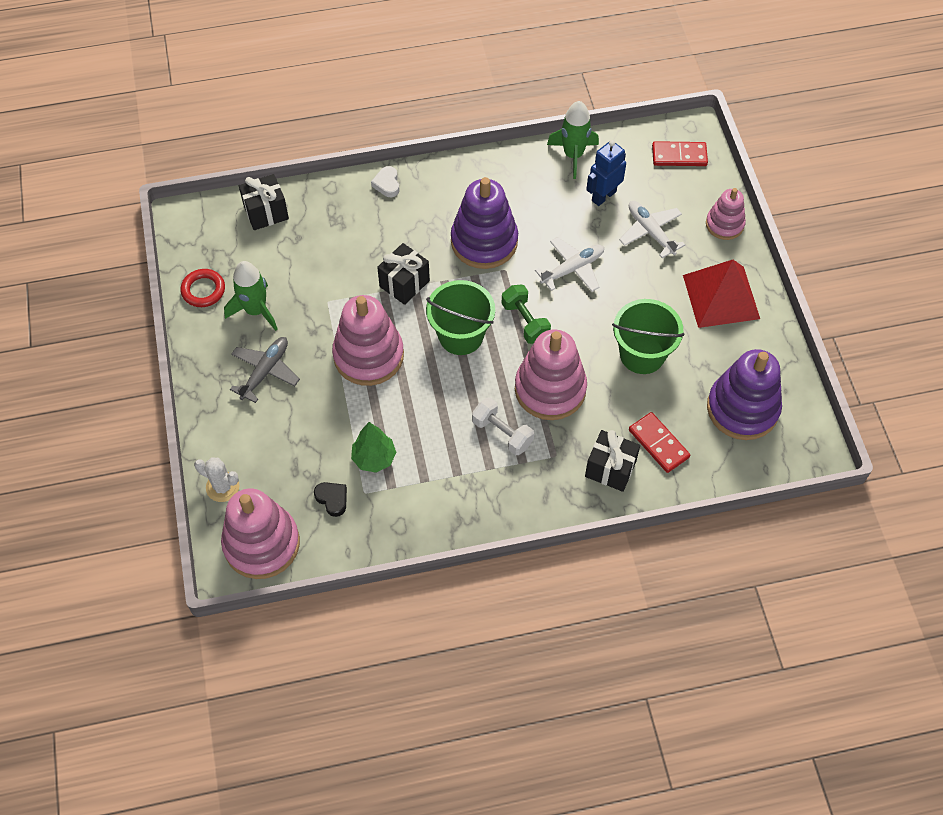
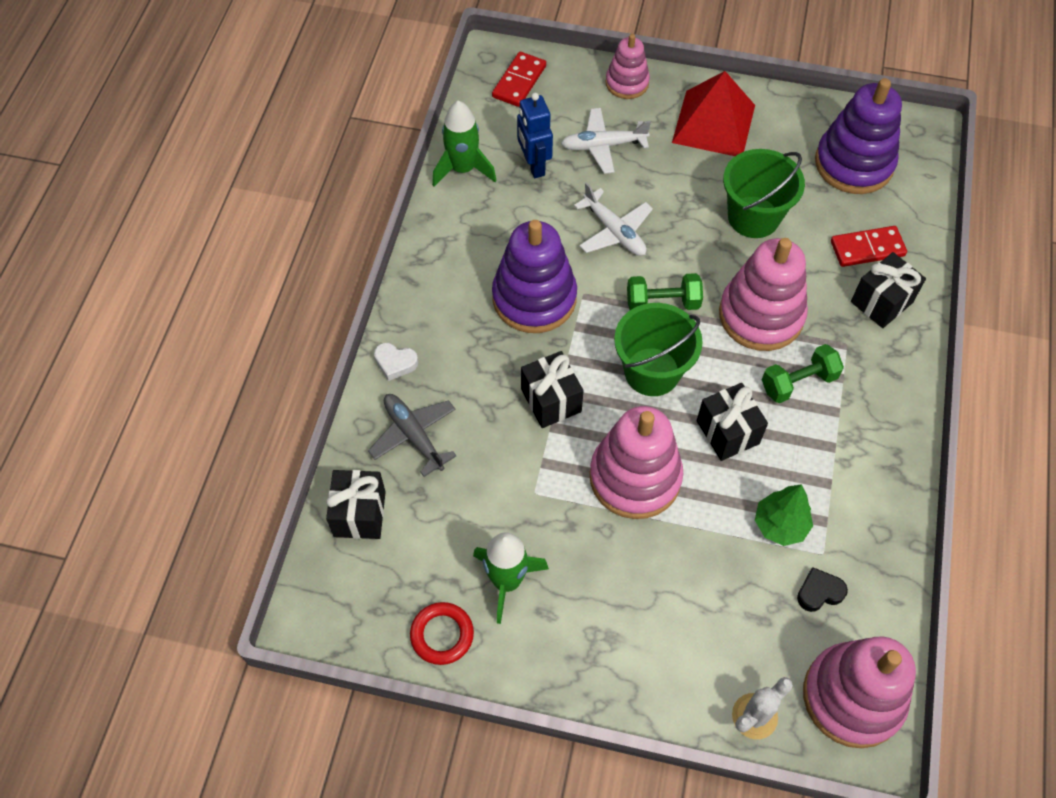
camera: 65 degrees left, 0 degrees up
grey plane [230,337,300,403] -> grey plane moved to [368,394,457,477]
white dumbbell [472,398,534,455] -> green dumbbell [762,344,844,403]
white plane [535,237,604,292] -> white plane turned 150 degrees clockwise [574,182,653,256]
none -> black gift [696,383,768,461]

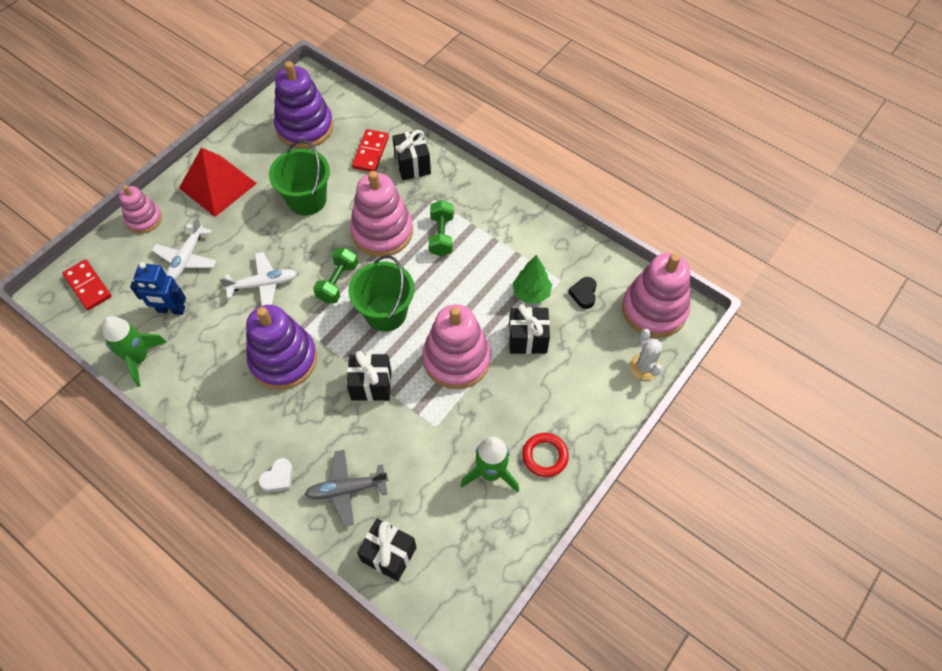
camera: 65 degrees left, 0 degrees up
red ring [410,602,474,665] -> red ring moved to [522,433,569,477]
black gift [696,383,768,461] -> black gift moved to [509,304,550,354]

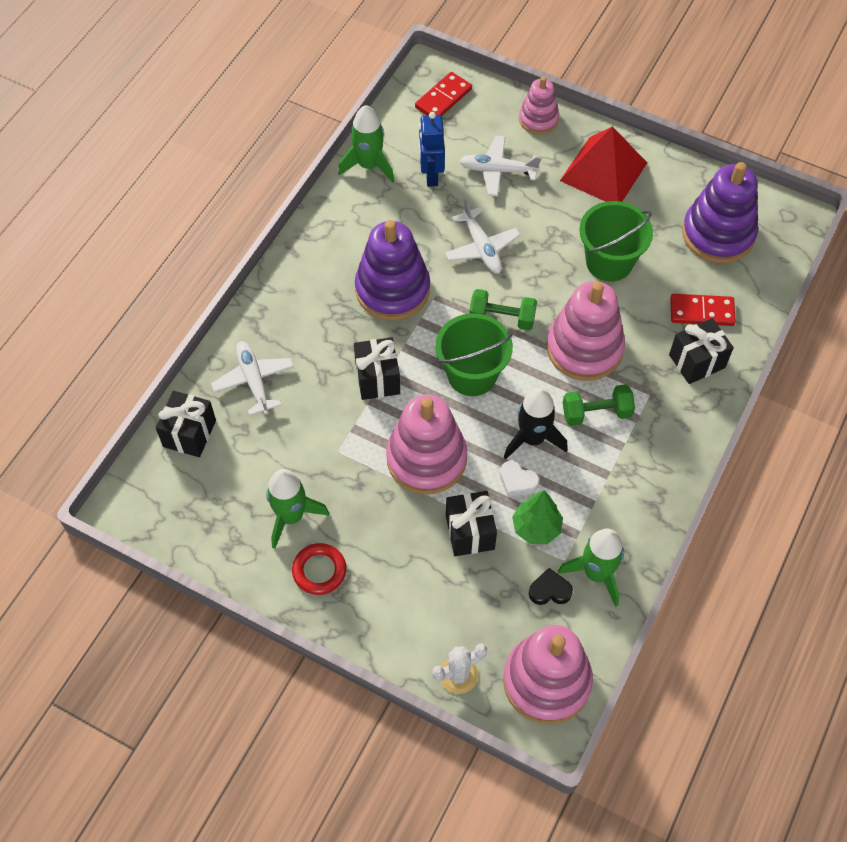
camera: 80 degrees right, 0 degrees up
white heart [258,458,293,492] -> white heart moved to [500,461,539,497]
grey plane [305,450,389,527] -> white plane [211,341,294,416]
none -> black rocket [504,388,568,460]
none -> green rocket [558,528,624,607]

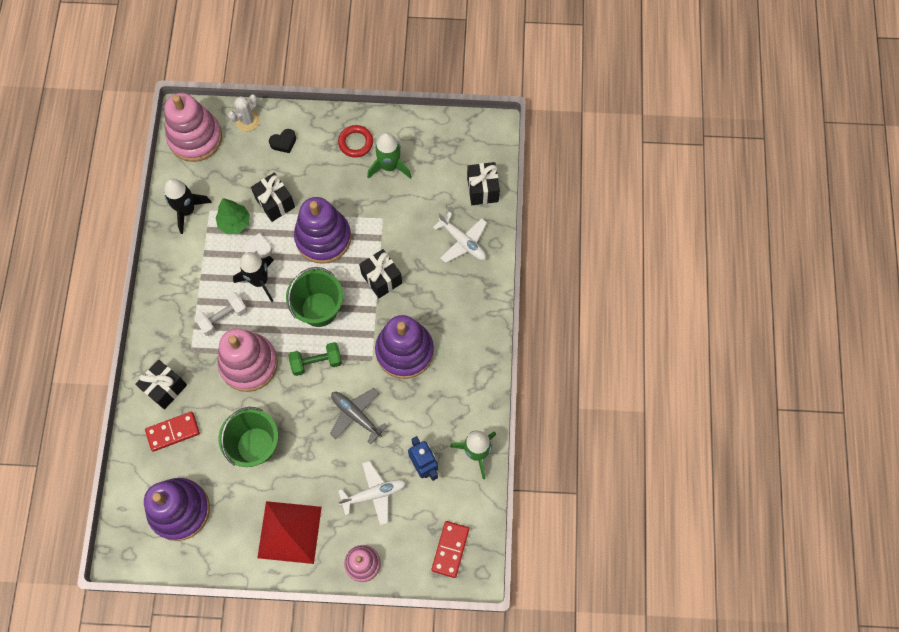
camera: 155 degrees right, 10 degrees up
pink stacking toy [386,394,467,494] -> purple stacking toy [294,197,351,264]
white plane [445,199,520,274] -> grey plane [330,388,388,445]
black heart [529,568,573,605] -> black heart moved to [269,129,296,153]
green rocket [558,528,624,607] -> black rocket [164,179,212,234]
green dumbbell [563,384,635,426] -> white dumbbell [194,292,248,336]

